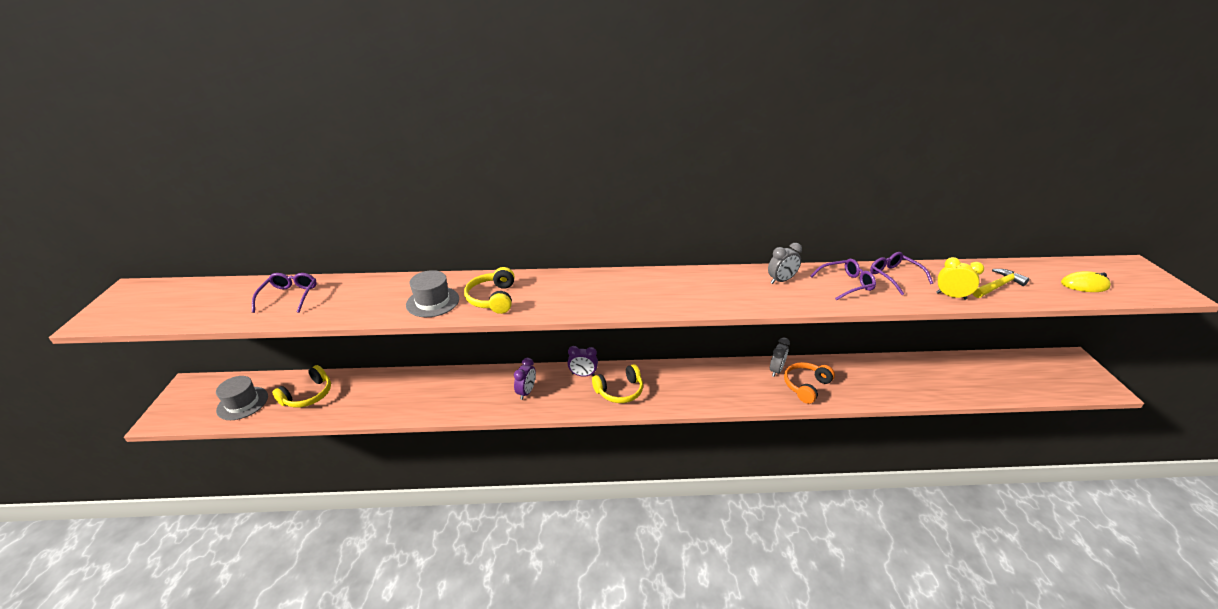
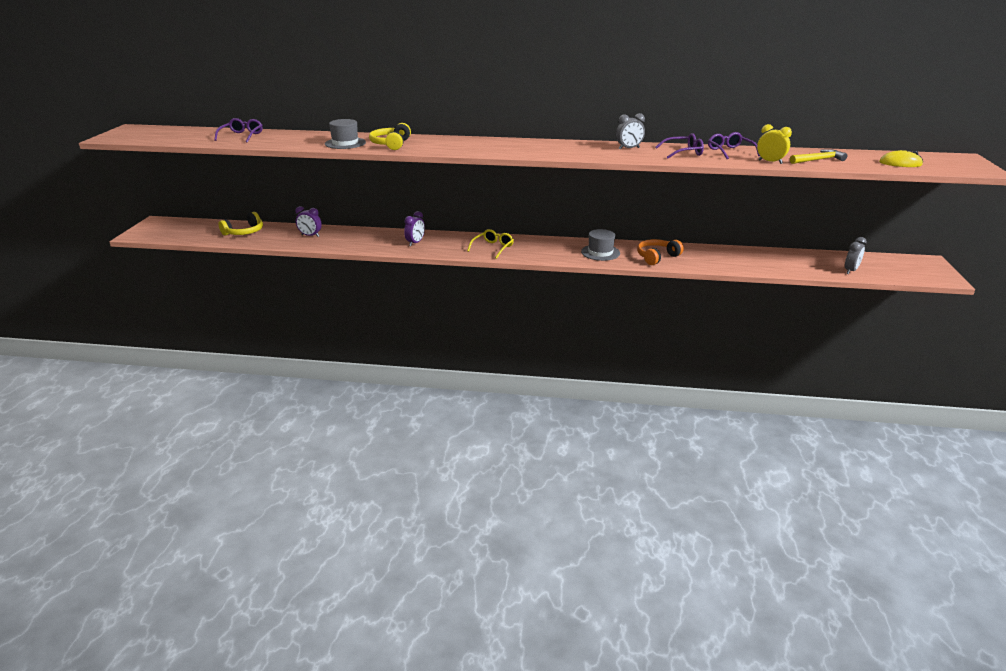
camera: 10 degrees right, 5 degrees down
grey hat [216,376,268,420] -> grey hat moved to [581,229,620,261]
purple clock [567,346,598,376] -> purple clock moved to [295,206,322,237]
yellow headphones [592,364,643,403] -> yellow glasses [467,229,514,259]
grey clock [770,337,790,377] -> grey clock moved to [845,237,867,274]

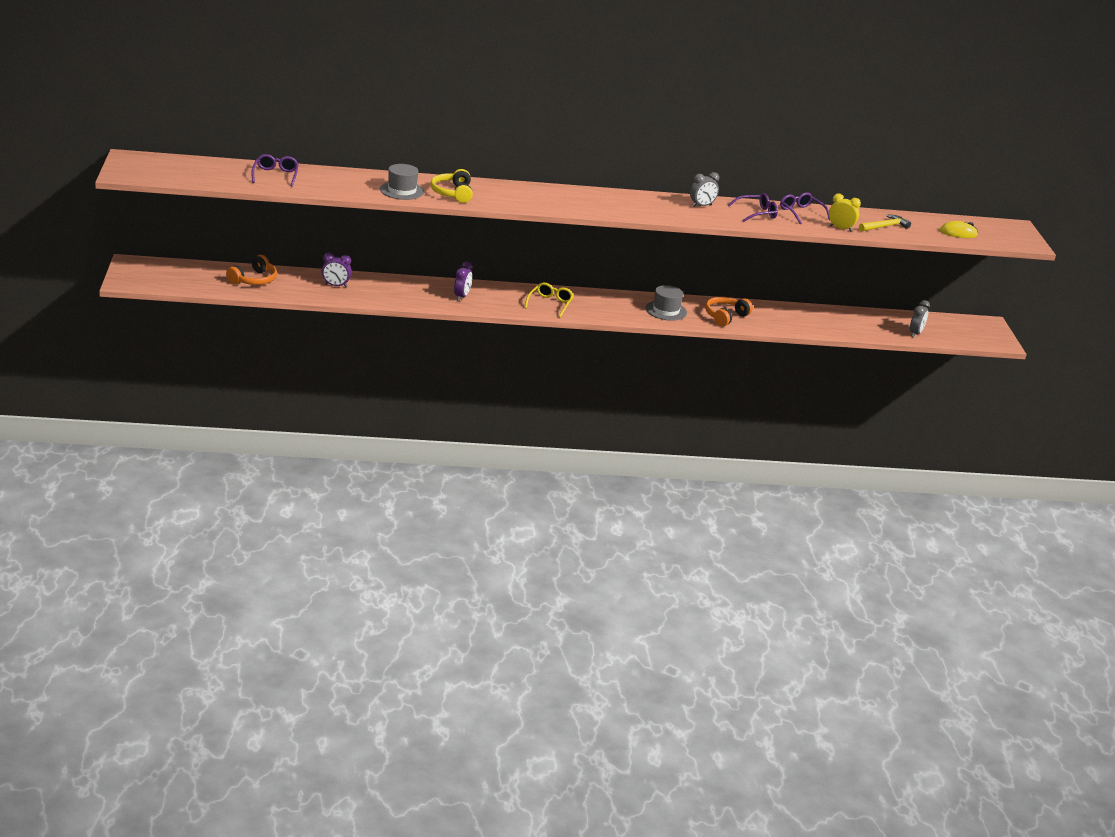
camera: 15 degrees left, 0 degrees up
yellow headphones [218,212,263,236] -> orange headphones [226,255,277,285]

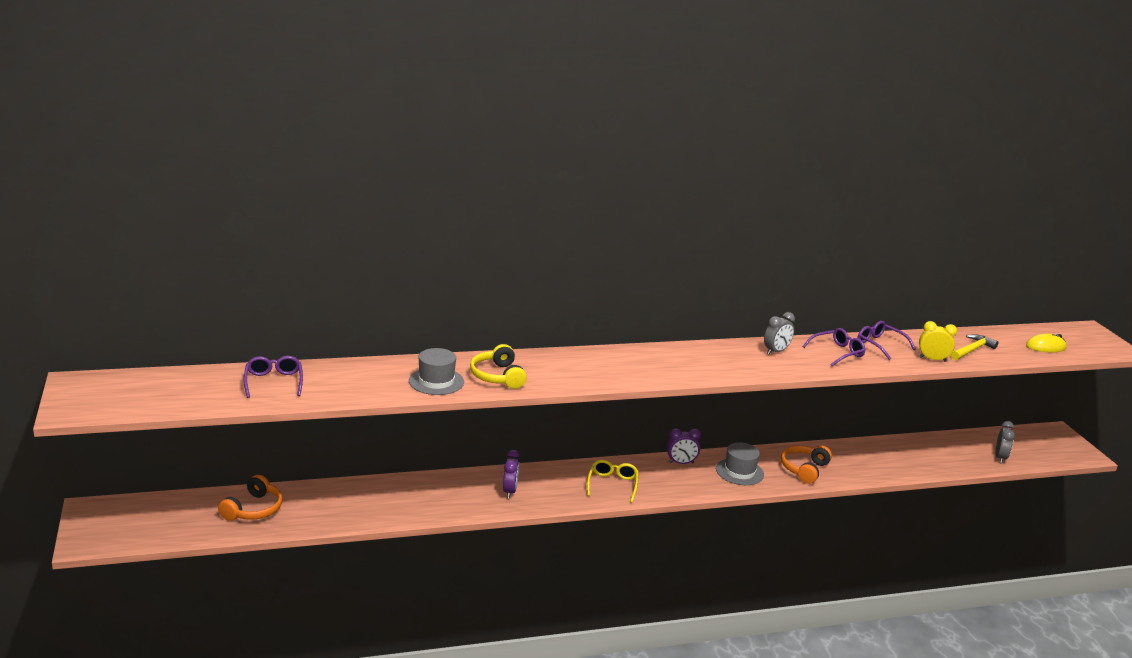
camera: 10 degrees left, 5 degrees down
purple clock [322,253,352,287] -> purple clock moved to [667,428,701,464]

